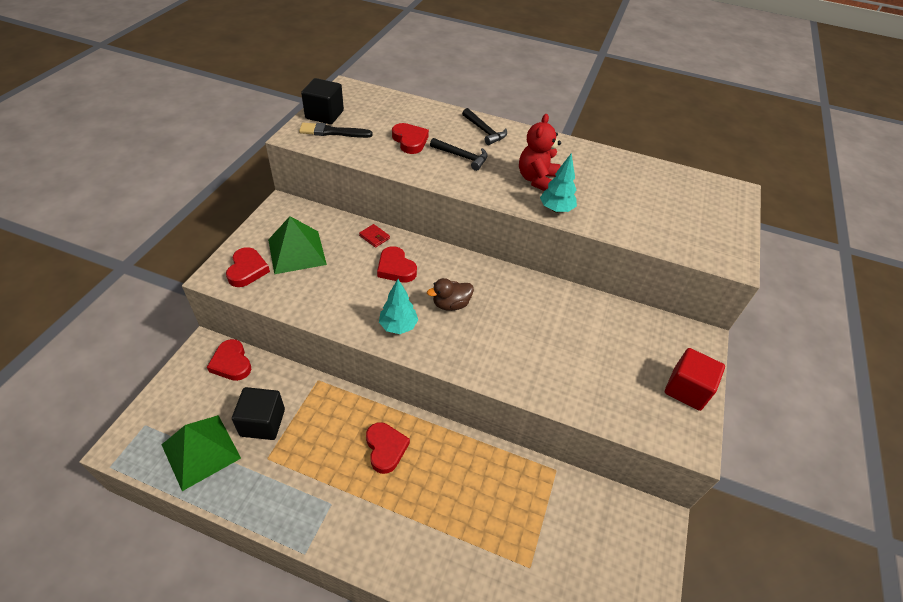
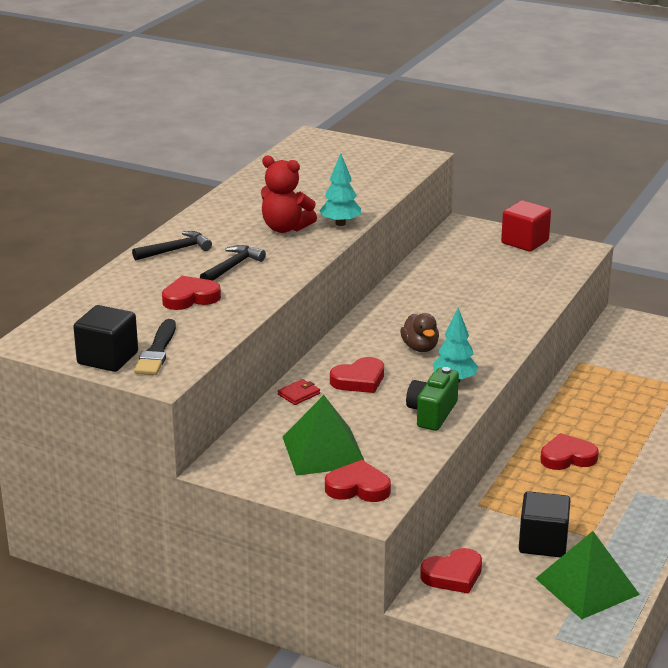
camera: 80 degrees left, 20 degrees down
none -> green camera [406,367,459,431]

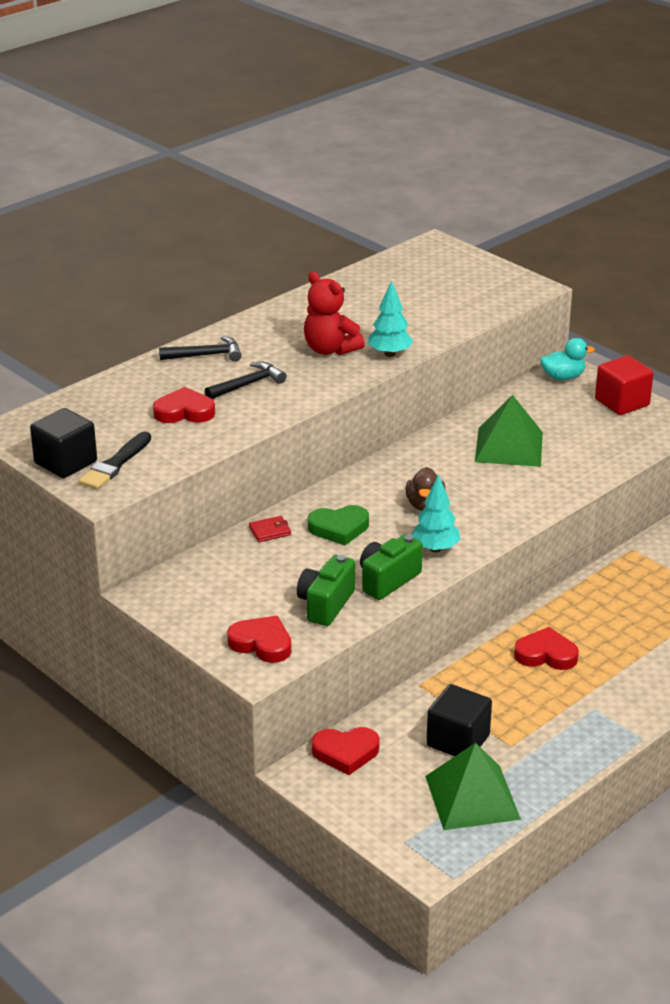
camera: 20 degrees right, 5 degrees up
green pyramid [283,395,364,476] -> green pyramid moved to [475,395,543,467]
red heart [330,357,384,393] -> green heart [308,505,369,545]
none -> green camera [297,555,355,626]
none -> turquoise duck [540,338,595,381]

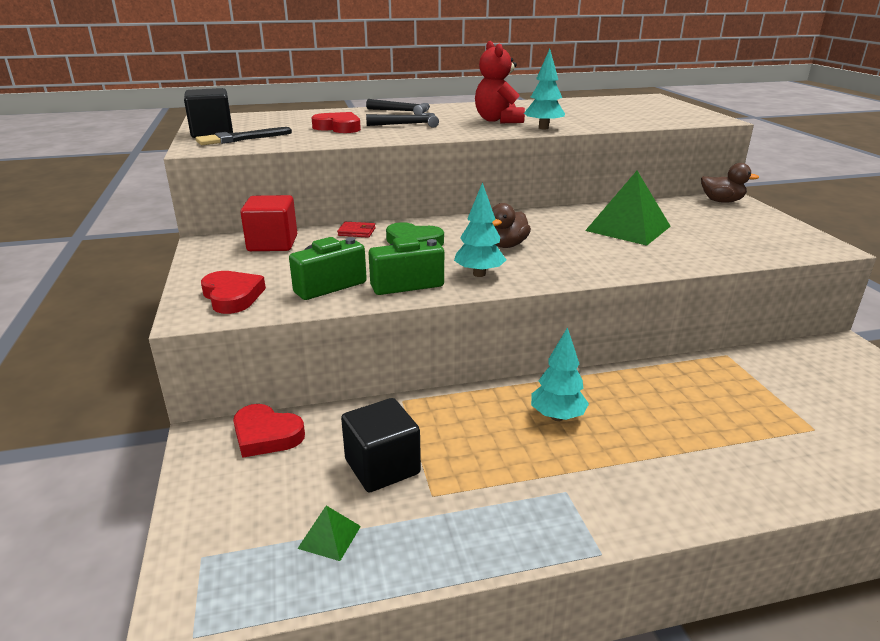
camera: 30 degrees right, 5 degrees down
green pyramid [425,743,521,830] -> green pyramid [297,506,361,561], size x0.45
red heart [514,627,579,670] -> turquoise tree [531,327,589,421]
turquoise duck [540,338,595,381] -> brown duck [701,163,759,203]
red cube [595,355,654,415] -> red cube moved to [240,195,297,251]

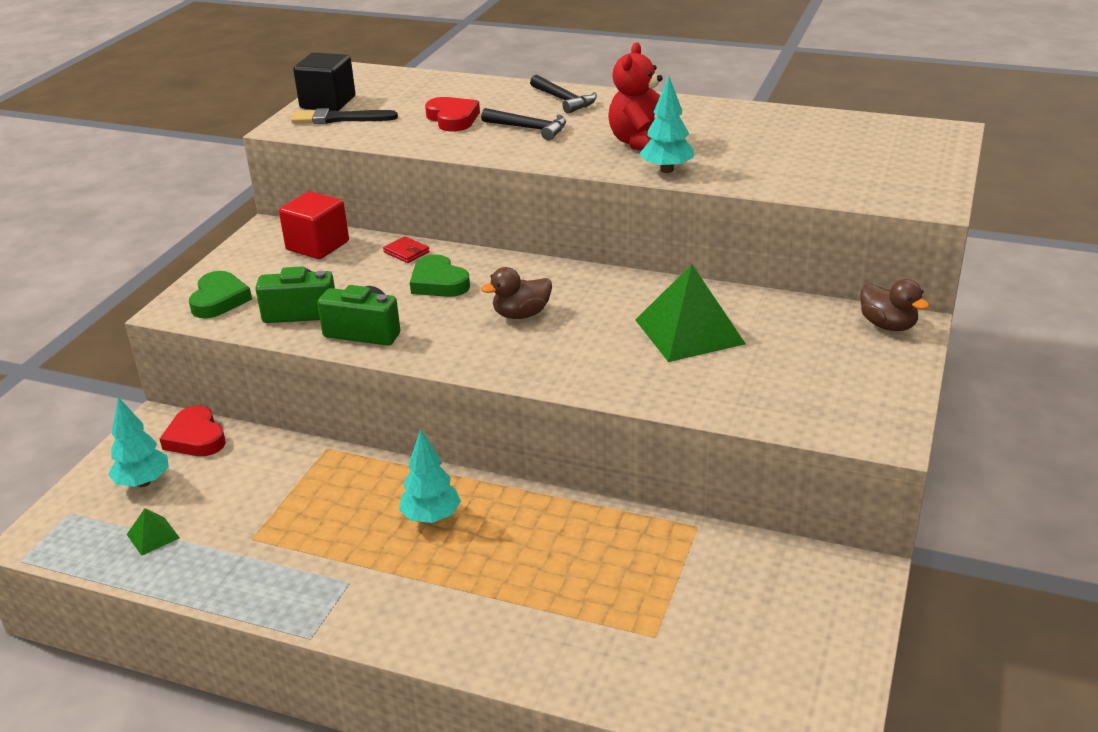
camera: 35 degrees right, 5 degrees up
red heart [201,271,266,314] -> green heart [189,271,252,318]
black cube [341,398,421,492] -> none
turquoise tree [454,182,506,277] -> turquoise tree moved to [108,397,169,487]

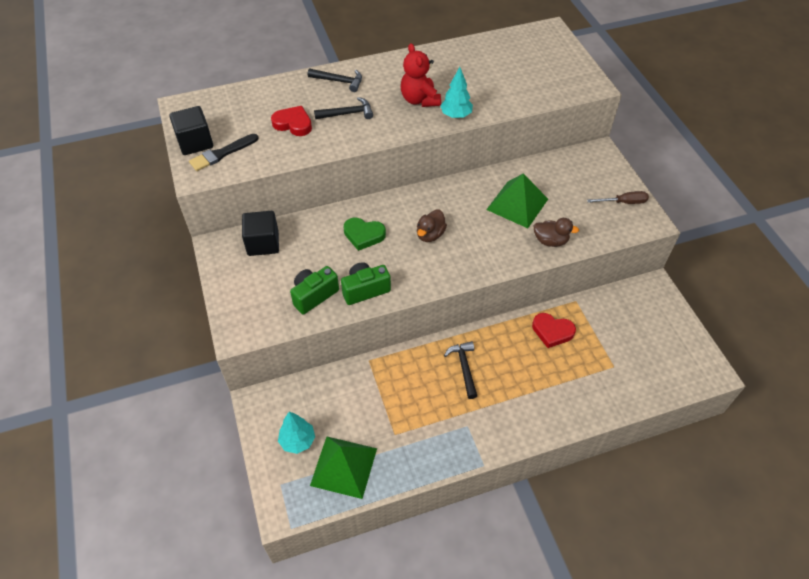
camera: 40 degrees left, 20 degrees up
green pyramid [127,508,180,556] -> green pyramid [310,437,377,499], size x2.22
red heart [160,406,226,456] -> red heart moved to [532,313,576,348]
green heart [189,271,252,318] -> none
red cube [279,191,349,259] -> black cube [242,211,279,256]
red wallet [383,236,430,263] -> none
turquoise tree [399,429,461,523] -> black hammer [444,341,477,399]
brown duck [860,279,929,331] -> brown duck moved to [534,218,579,247]
none -> brown screwdriver [587,191,649,204]

